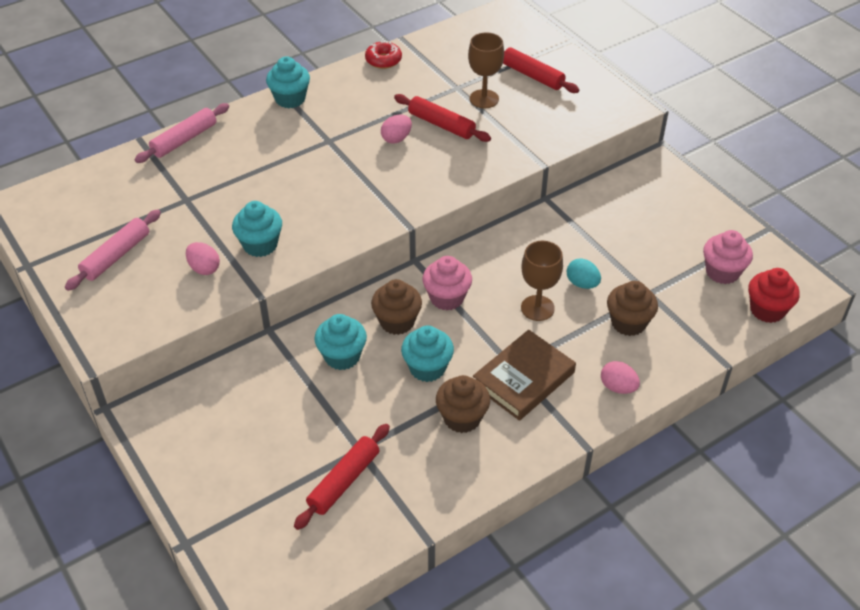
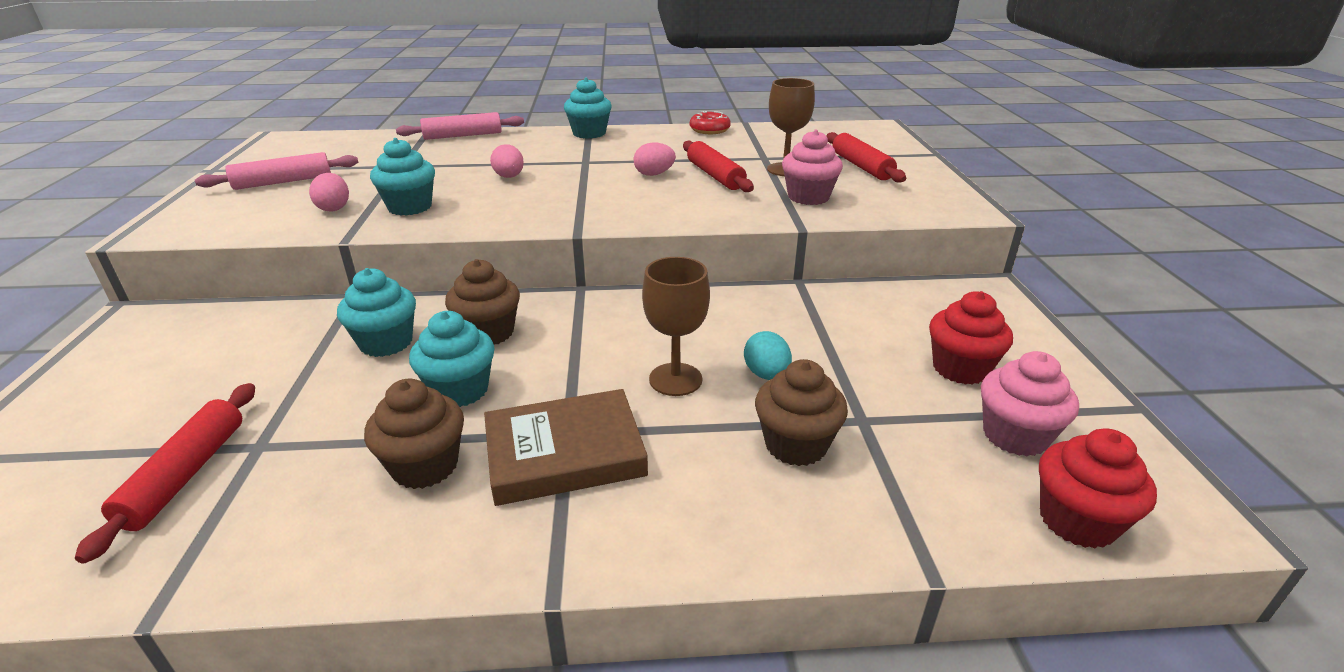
camera: 30 degrees right, 15 degrees down
red rolling pin [294,424,390,530] -> red rolling pin turned 60 degrees counterclockwise [75,383,255,564]
pink cupcake [423,256,472,311] -> pink cupcake moved to [782,130,843,205]
pink egg [601,361,640,394] -> pink egg moved to [490,144,524,178]
none -> red cupcake [929,291,1013,385]

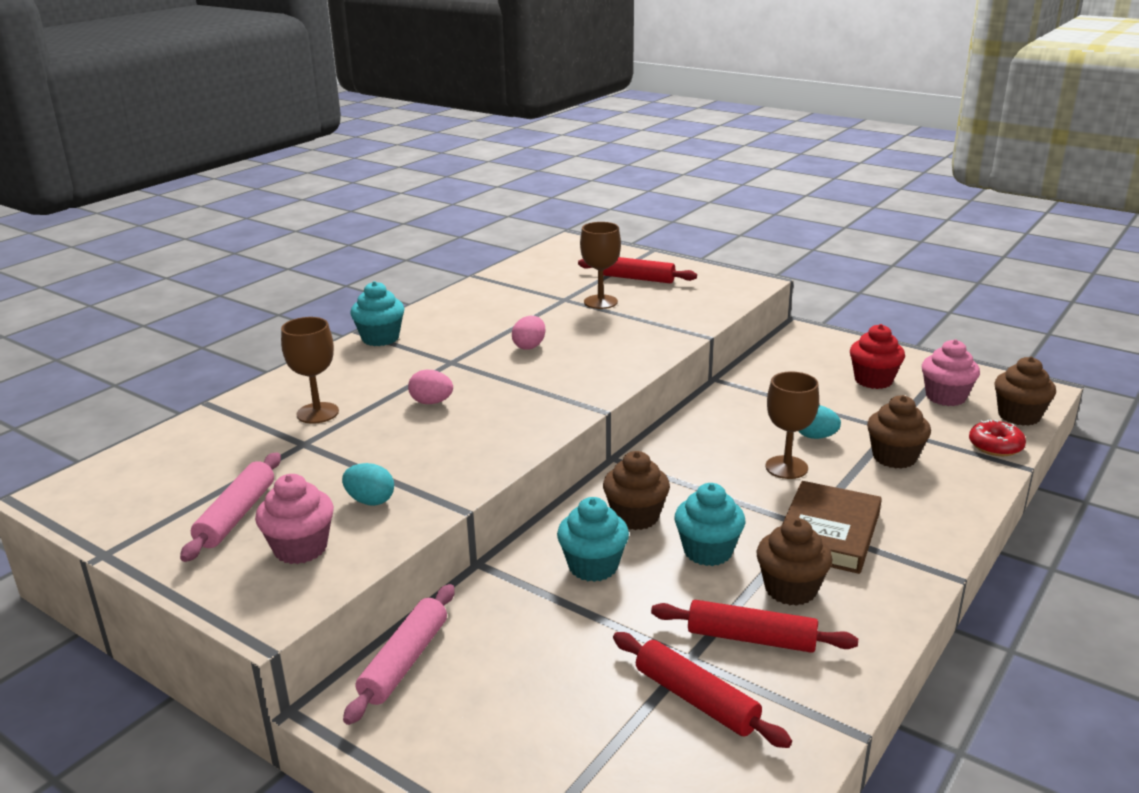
camera: 50 degrees left, 5 degrees down
pink egg [309,173,349,211] -> turquoise egg [342,463,394,506]
turquoise cupcake [370,138,435,216] -> none
pink rolling pin [396,112,524,140] -> pink rolling pin moved to [343,584,455,725]
red rolling pin [683,141,754,192] -> red rolling pin moved to [651,600,858,653]
red donut [690,111,731,134] -> red donut moved to [969,419,1026,456]
pink cupcake [782,130,843,205] -> pink cupcake moved to [255,474,334,564]
red cupcake [1039,428,1157,549] -> brown cupcake [994,356,1056,426]
none -> brown goblet [281,317,339,424]

